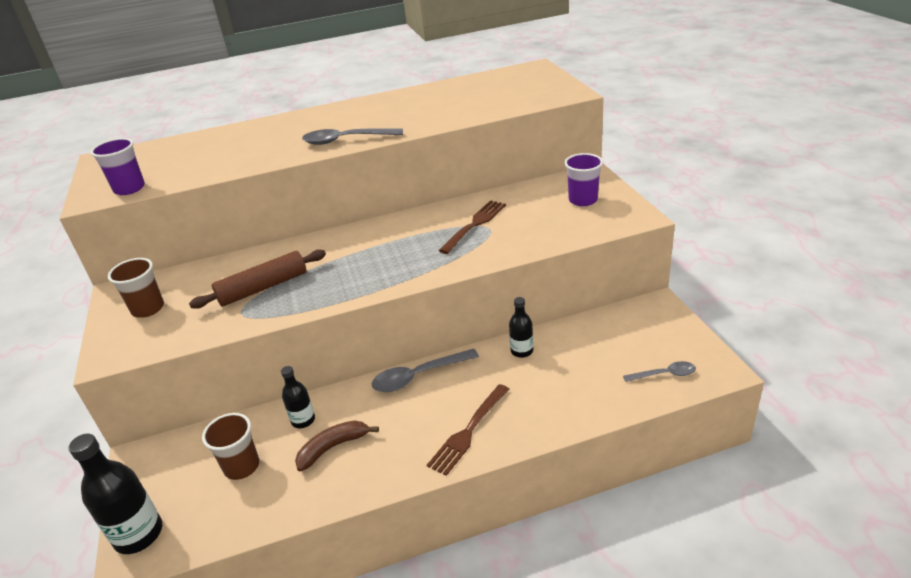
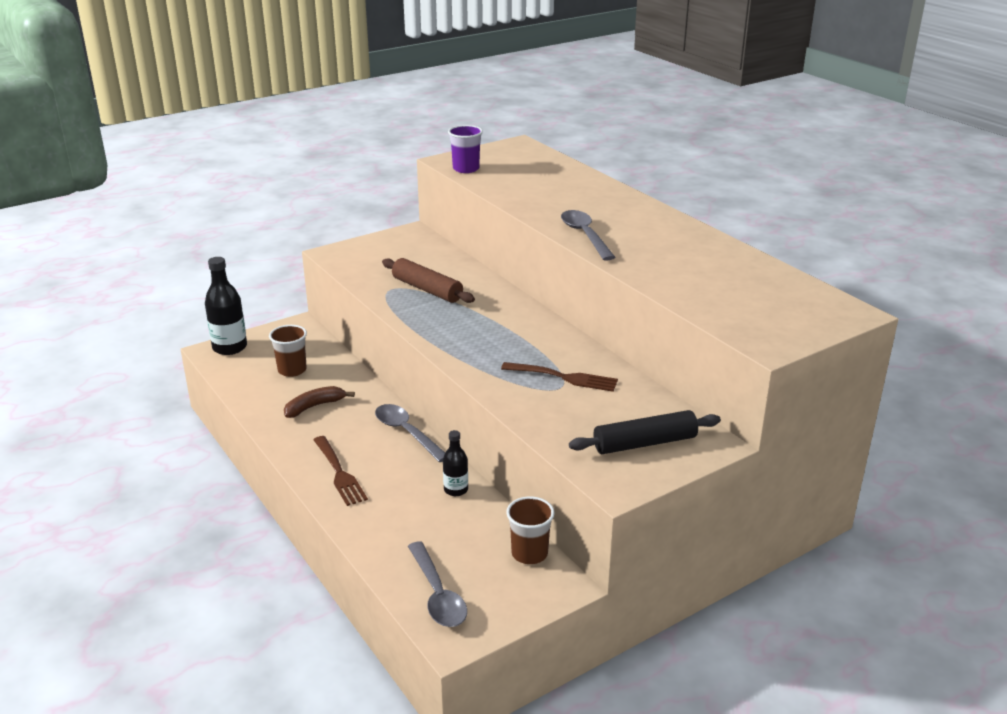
camera: 70 degrees right, 5 degrees down
brown cup [108,258,164,318] -> brown cup moved to [506,497,555,564]
black bottle [281,366,315,428] -> none
brown banana [295,420,379,471] -> brown banana turned 75 degrees counterclockwise [284,386,355,418]
brown fork [427,384,510,476] -> brown fork turned 135 degrees counterclockwise [313,436,368,506]
purple cup [564,153,603,206] -> black rolling pin [569,410,721,454]
grey spoon [623,361,696,382] -> grey spoon [408,541,467,627], size x1.63

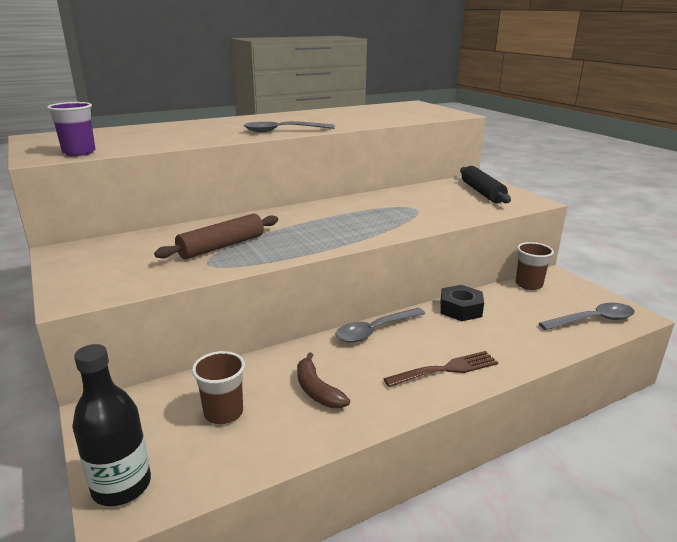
camera: 85 degrees left, 5 degrees down
black bottle [443,430,468,496] -> black nut [440,285,484,321]
brown fork [501,362,618,392] -> none

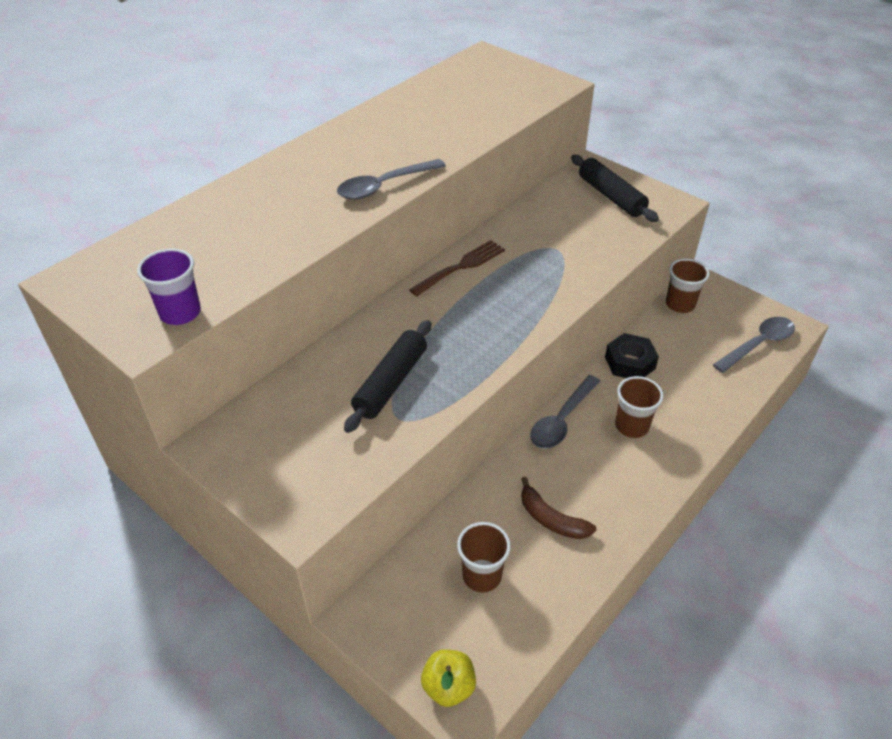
camera: 20 degrees left, 20 degrees up
black bottle [72,344,151,506] -> yellow apple [421,649,476,707]
brown rolling pin [154,214,278,259] -> black rolling pin [344,320,431,433]
brown fork [383,351,498,387] -> brown fork moved to [409,240,505,296]
none -> brown cup [615,376,663,438]

